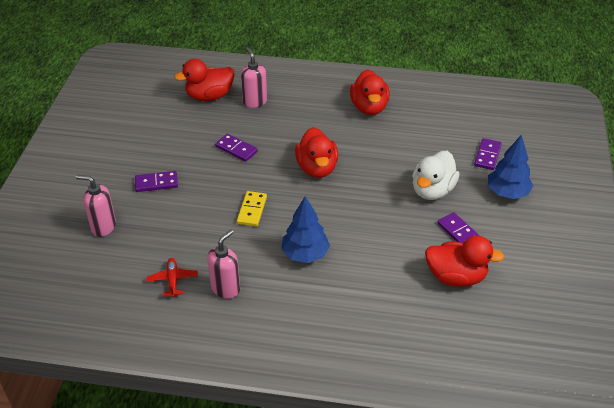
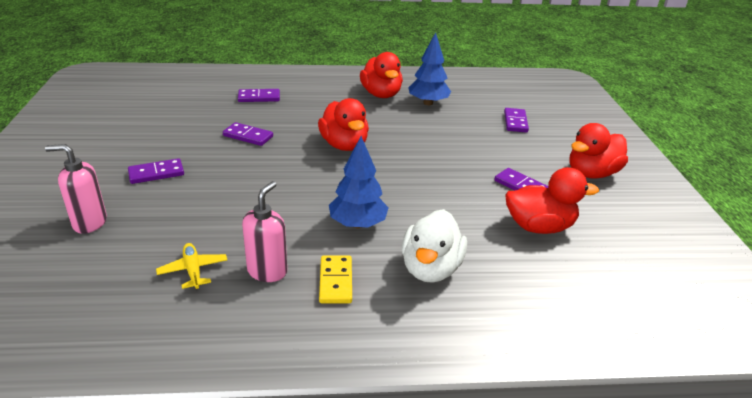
camera: 15 degrees left, 10 degrees down
red plane [147,258,198,298] -> yellow plane [156,243,227,289]
red duck [174,59,234,101] -> red duck moved to [569,123,628,179]
yellow domino [237,191,267,226] -> yellow domino moved to [319,255,352,303]
pink soap dispenser [241,47,267,108] -> purple domino [238,89,280,102]
white duck [412,151,460,200] -> white duck moved to [402,209,467,283]
blue tree [488,134,533,199] -> blue tree moved to [408,32,451,105]

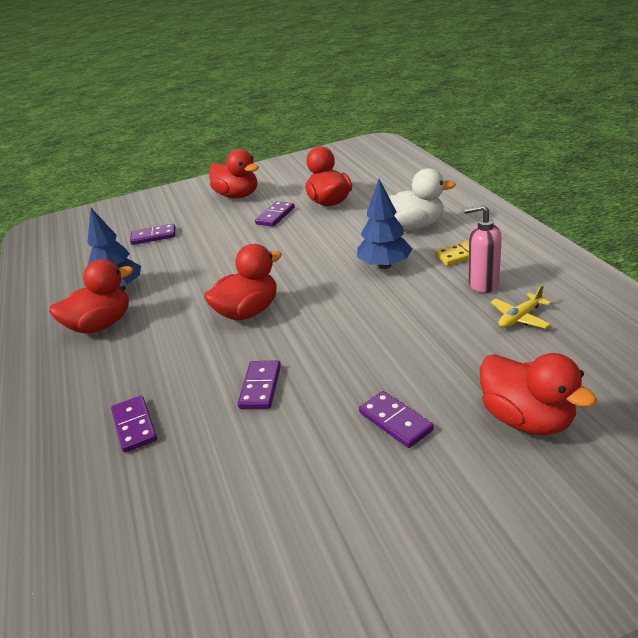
camera: 100 degrees left, 0 degrees up
pink soap dispenser [45,144,107,234] -> red duck [480,353,597,435]

